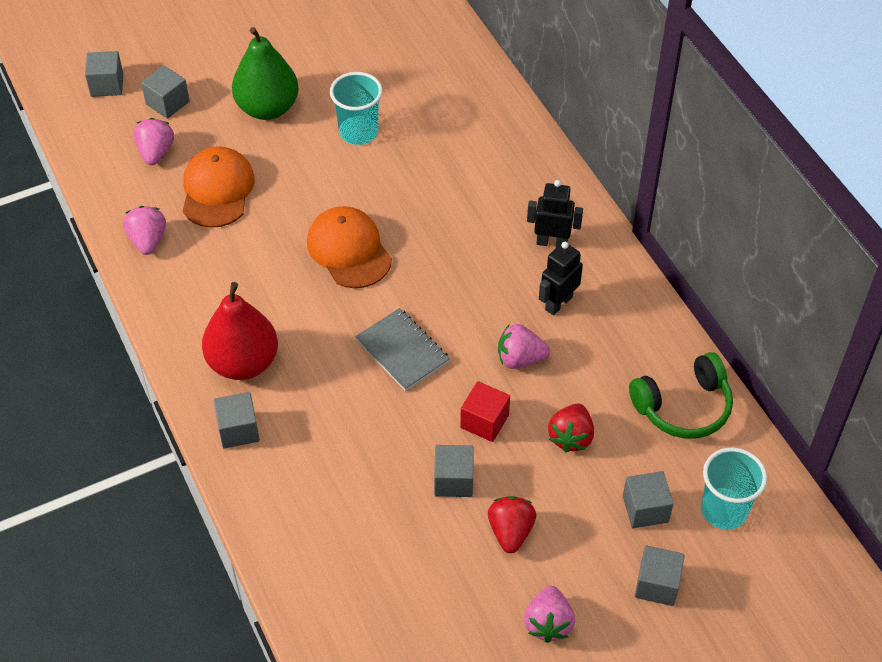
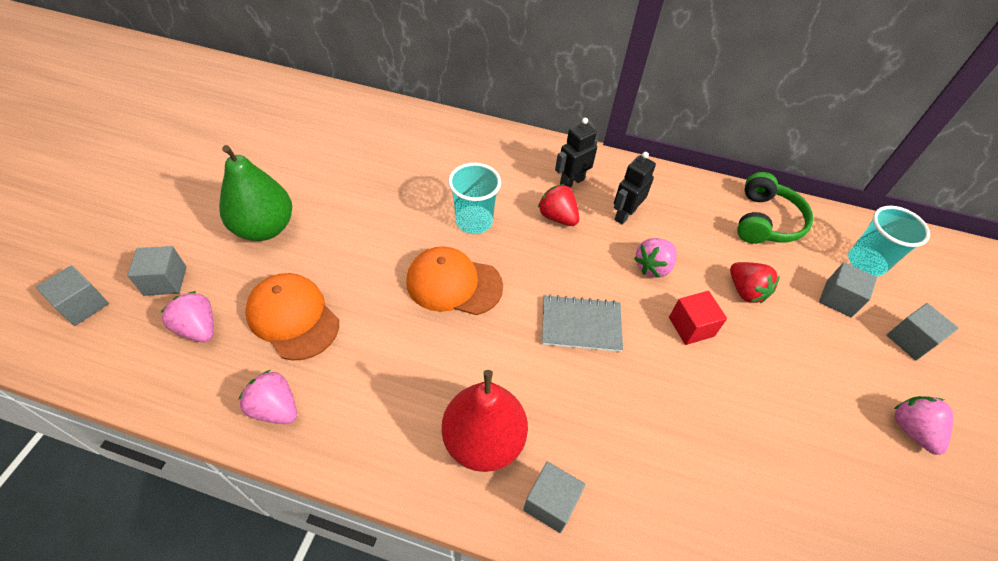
camera: 50 degrees left, 0 degrees up
turquoise cup [330,72,383,145] -> turquoise cup moved to [448,163,501,234]
grey cube [434,445,474,497] -> none
red strawberry [488,496,536,553] -> red strawberry moved to [538,184,579,226]
pink strawberry [524,586,575,643] -> pink strawberry turned 150 degrees counterclockwise [894,396,953,455]
black robot [539,242,583,315] -> black robot turned 45 degrees clockwise [614,152,656,224]

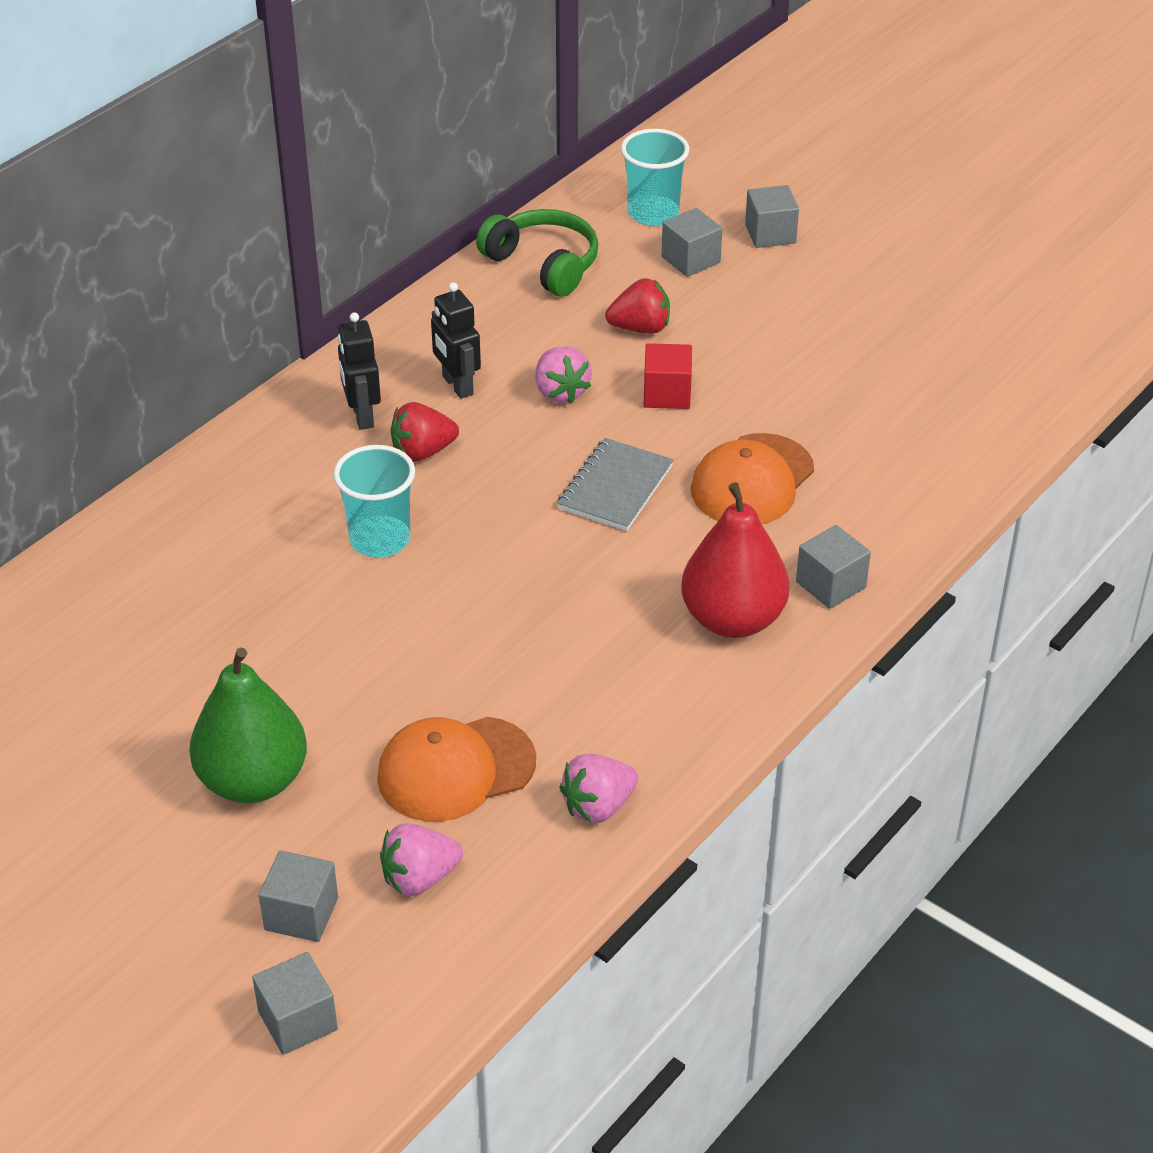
camera: 65 degrees left, 10 degrees down
orange cap [406,246,503,315] -> orange cap moved to [691,433,814,524]
pink strawberry [894,396,953,455] -> none

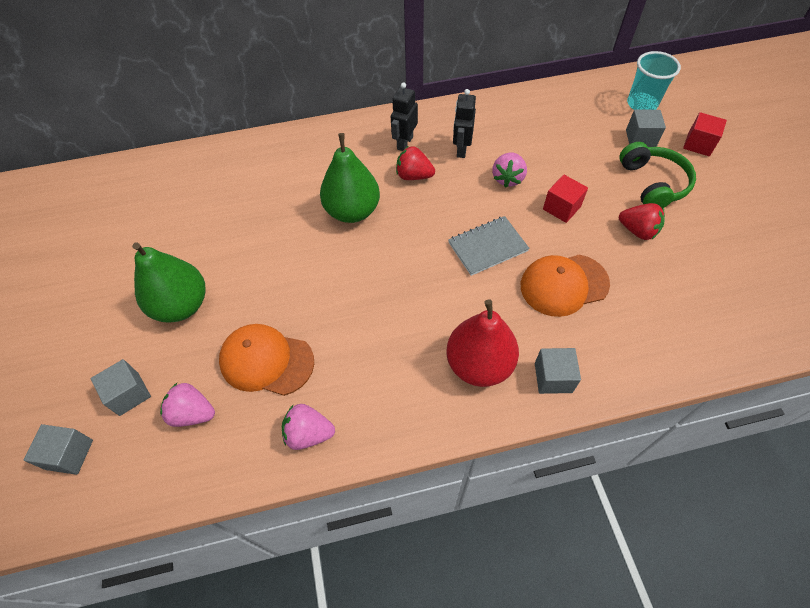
camera: 40 degrees right, 15 degrees up
turquoise cup [333,445,415,557] -> green pear [320,133,380,223]
green headphones [476,209,598,296] -> green headphones moved to [619,142,696,208]
red strawberry [605,278,670,334] -> red strawberry moved to [619,203,665,240]
grey cube [745,185,799,248] -> red cube [683,112,727,156]

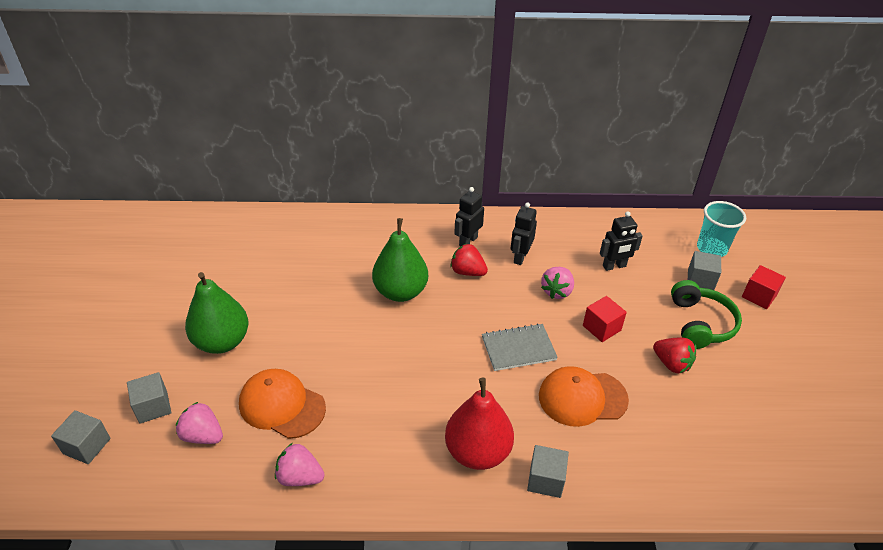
camera: 10 degrees right, 15 degrees down
none -> black robot [600,211,643,271]

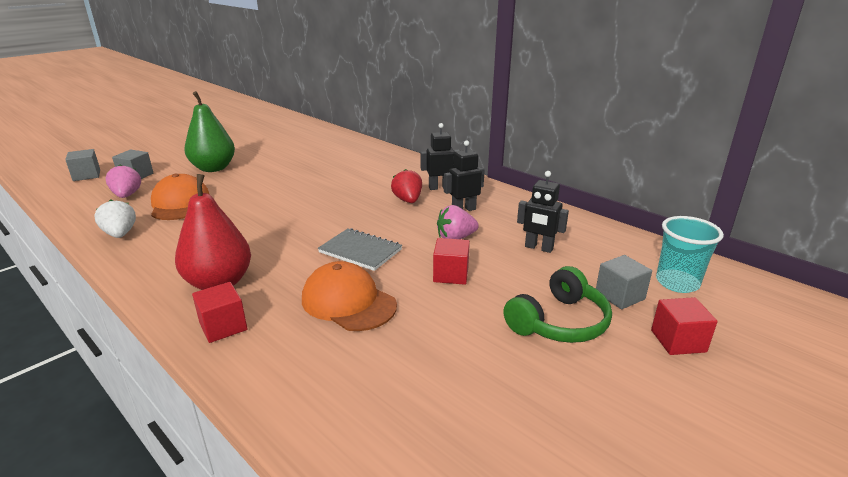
camera: 45 degrees right, 15 degrees down
pink strawberry [275,443,325,486] -> white strawberry [94,199,136,238]
green pear [372,218,428,302] -> none
grey cube [527,445,569,498] -> red cube [192,282,247,343]
red strawberry [653,337,696,373] -> none

